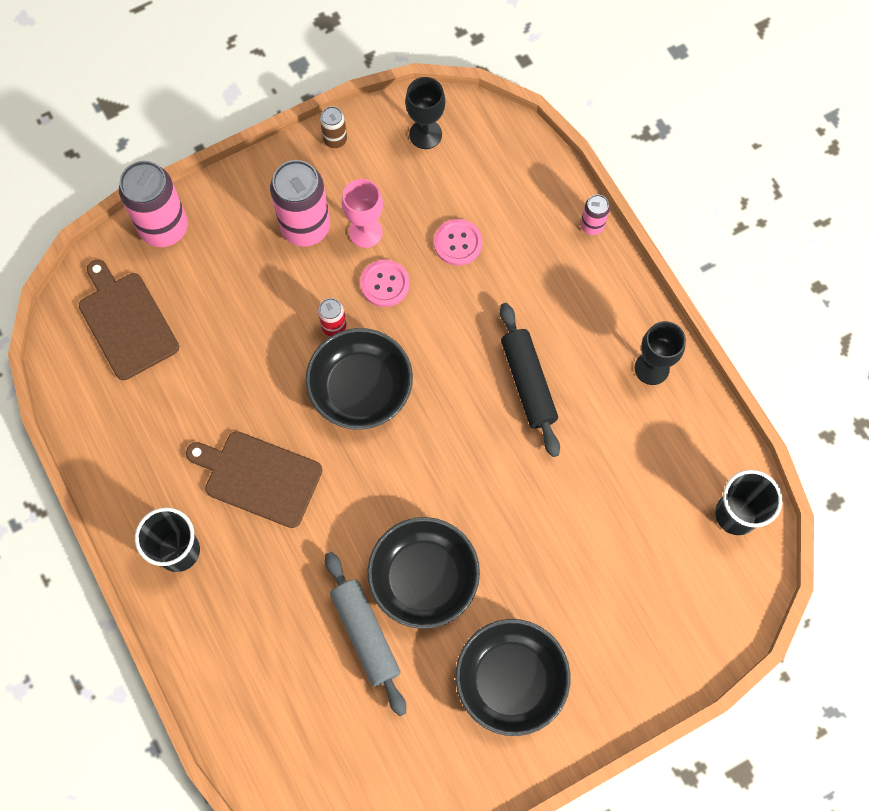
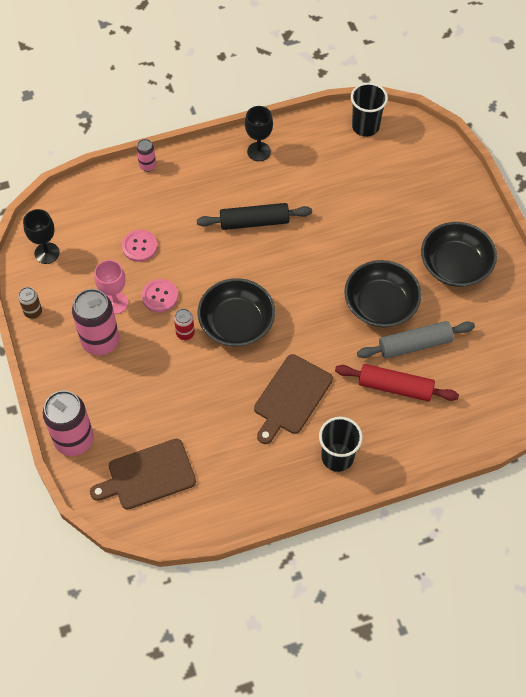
camera: 80 degrees left, 10 degrees down
none -> red rolling pin [335,364,459,401]

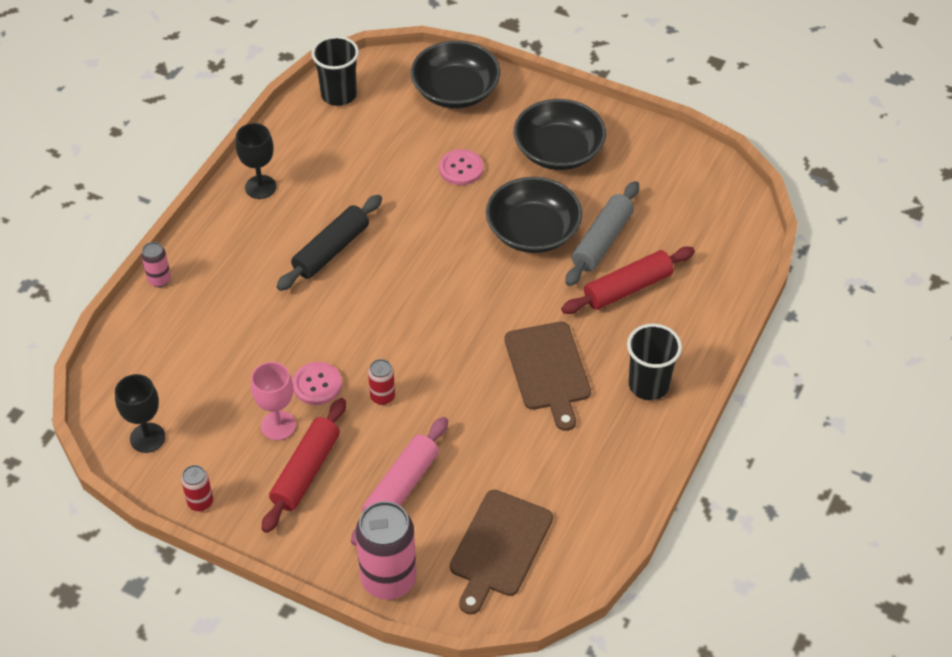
camera: 45 degrees left, 10 degrees down
brown can [18,287,42,319] -> red can [181,465,213,511]
pink can [72,289,119,356] -> red rolling pin [262,398,346,533]
pink button [122,230,158,262] -> pink button moved to [439,149,483,185]
black bowl [198,278,275,346] -> black bowl moved to [411,41,500,108]
none -> pink rolling pin [351,417,448,546]

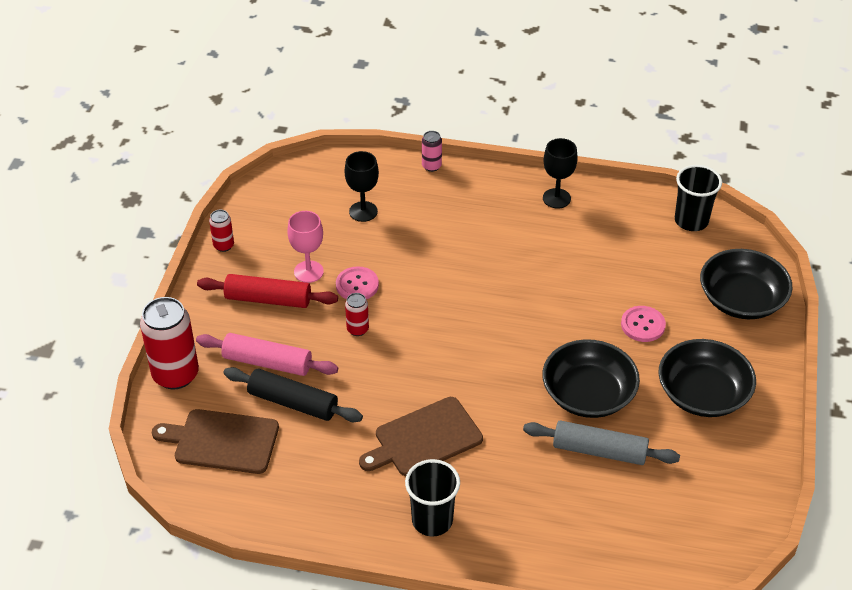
camera: 75 degrees right, 5 degrees down
black goblet [115,374,165,453] -> black goblet moved to [345,151,379,222]
black rolling pin [276,195,382,291] -> black rolling pin moved to [223,367,363,422]
pink can [356,501,417,600] -> red can [140,297,199,389]
red rolling pin [561,247,695,314] -> none

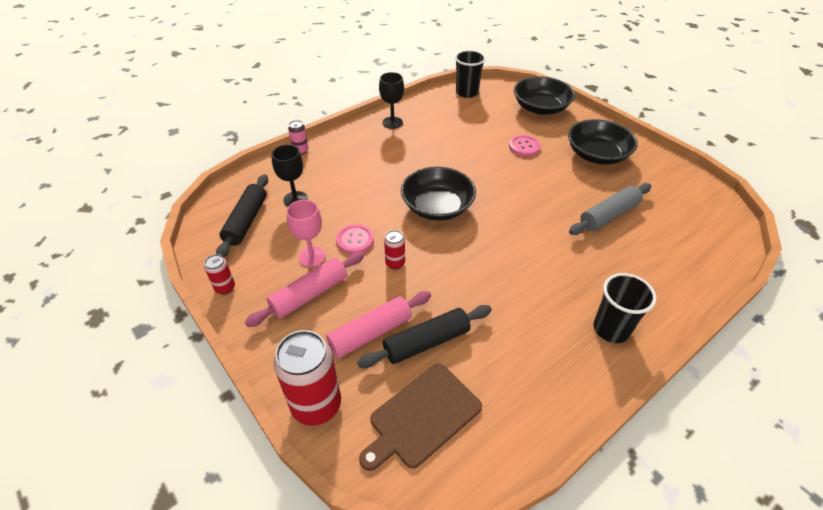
camera: 50 degrees left, 0 degrees up
red rolling pin [197,274,338,308] -> pink rolling pin [245,252,364,327]
brown cutting board [359,397,483,476] -> none
black bowl [542,339,640,418] -> black bowl moved to [401,166,476,221]
none -> black rolling pin [216,174,268,258]

